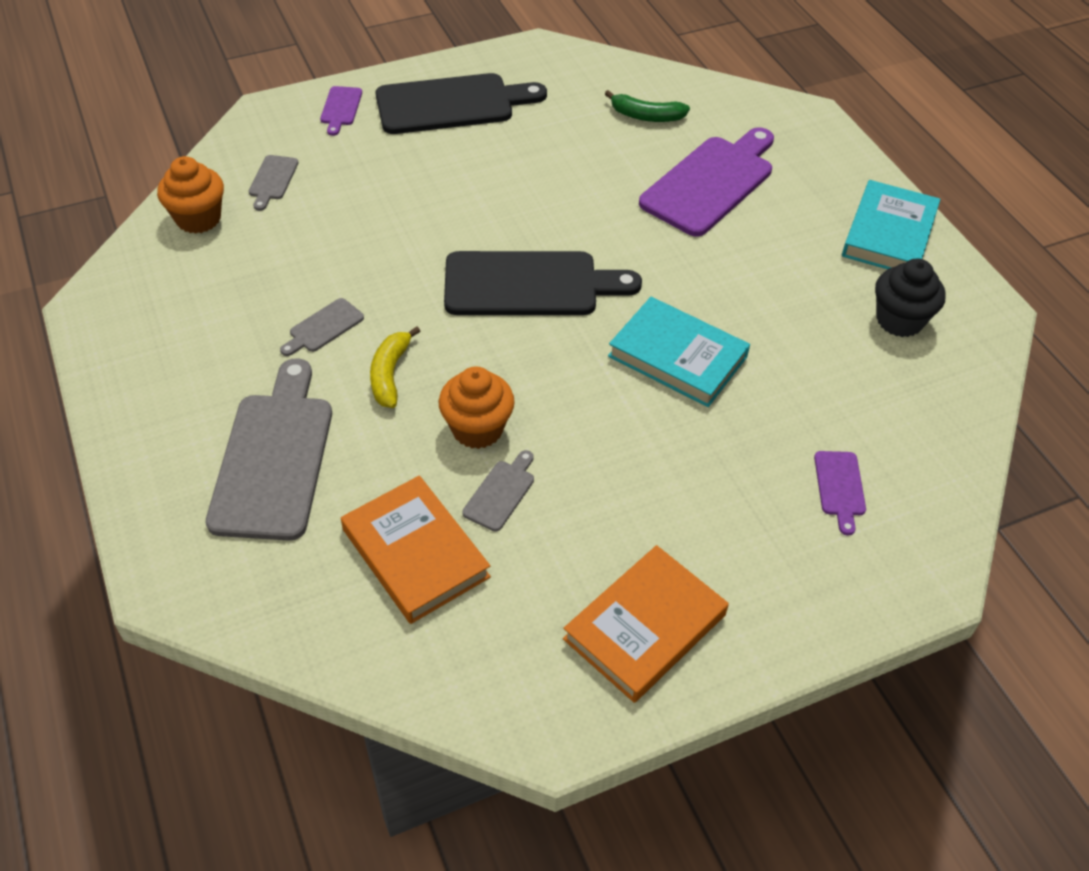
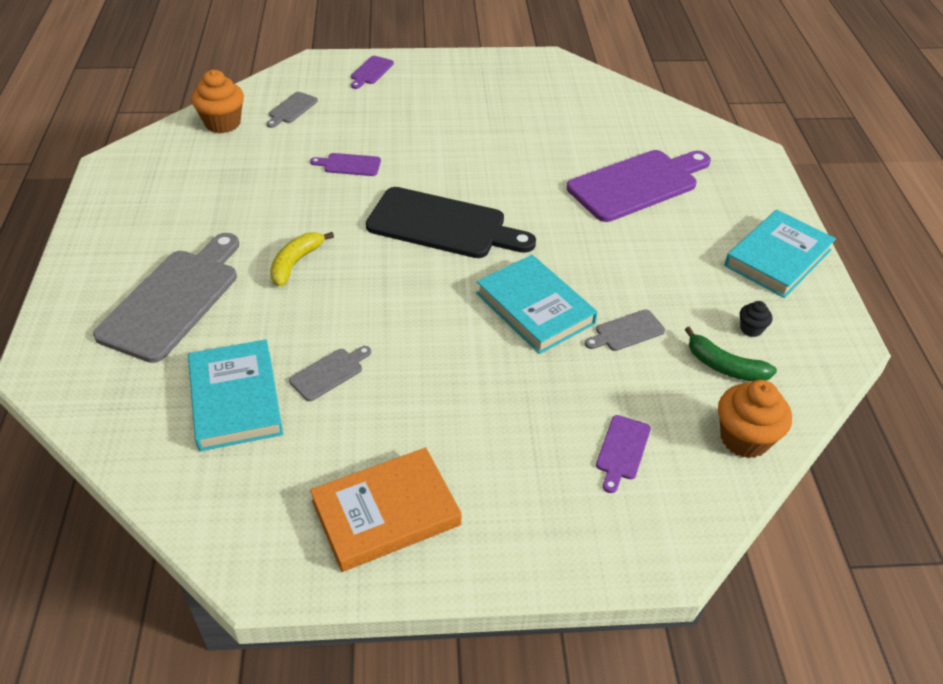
camera: 20 degrees right, 5 degrees down
grey cutting board [280,298,364,356] -> grey cutting board moved to [585,309,665,351]
orange book [341,476,491,624] -> turquoise book [188,339,283,451]
black cutting board [376,73,547,134] -> none
orange cupcake [439,366,515,449] -> orange cupcake moved to [718,380,792,458]
green banana [605,90,690,122] -> green banana moved to [685,326,777,381]
black cupcake [875,258,946,337] -> black cupcake [740,301,772,337], size x0.50
none -> purple cutting board [310,153,381,176]

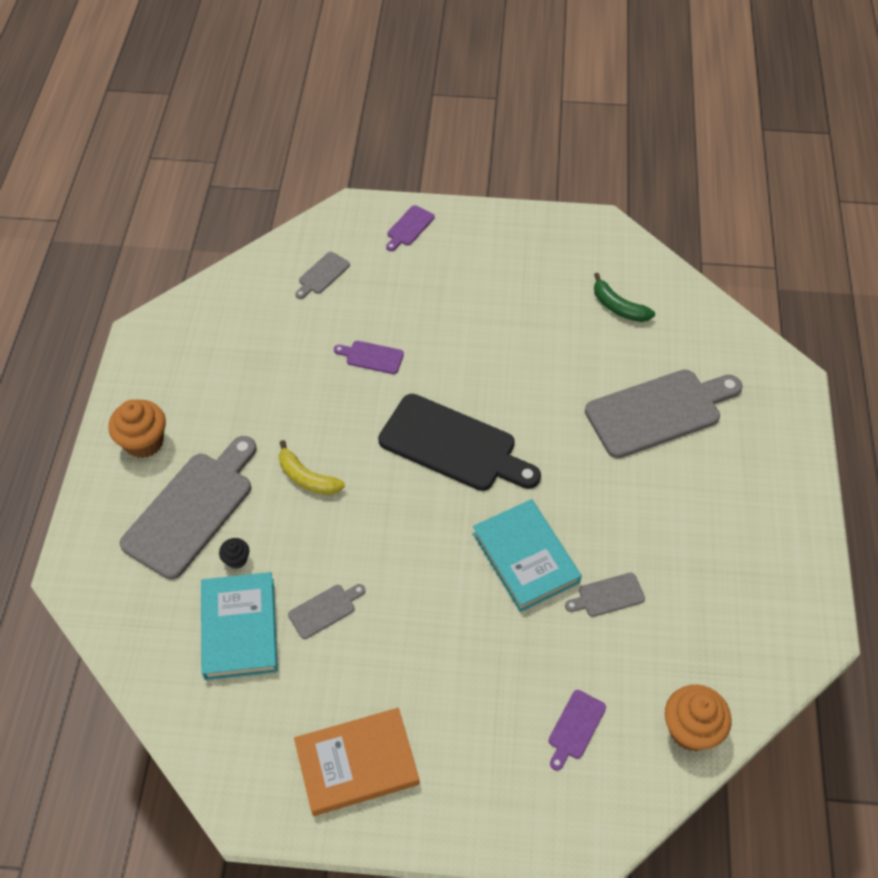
camera: 10 degrees right, 10 degrees up
orange cupcake [191,70,244,133] -> orange cupcake moved to [109,400,166,458]
yellow banana [270,232,334,287] -> yellow banana turned 90 degrees counterclockwise [279,440,345,495]
purple cutting board [567,150,711,222] -> grey cutting board [585,370,742,458]
green banana [685,326,777,381] -> green banana moved to [594,273,655,322]
turquoise book [724,210,836,298] -> none
black cupcake [740,301,772,337] -> black cupcake moved to [219,538,249,569]

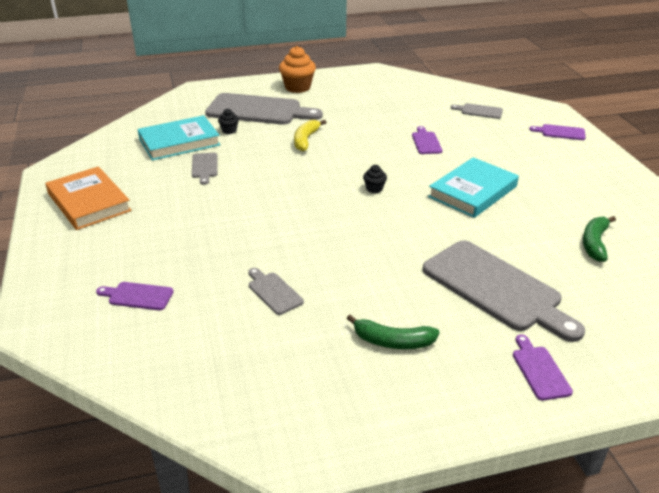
camera: 70 degrees right, 20 degrees down
grey cutting board [288,584,365,639] -> grey cutting board turned 45 degrees clockwise [192,153,218,185]
black cutting board [378,394,541,491] -> black cupcake [363,165,387,193]
turquoise book [472,499,582,612] -> turquoise book moved to [428,157,519,218]
orange cupcake [665,685,732,751] -> none
none -> green banana [347,314,439,349]
none -> purple cutting board [513,335,573,401]

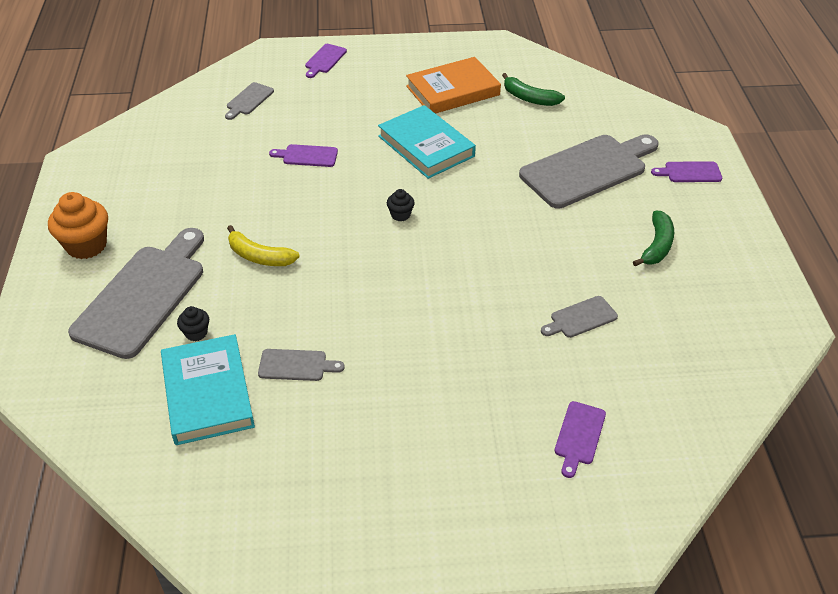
camera: 80 degrees left, 10 degrees up
orange book [45,166,132,230] -> orange book moved to [406,57,501,114]

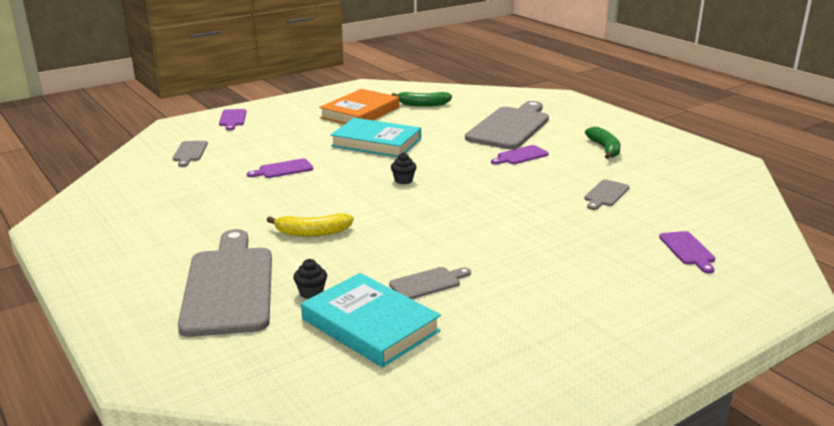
camera: 30 degrees left, 20 degrees down
orange cupcake [48,192,108,259] -> none
purple cutting board [651,162,722,182] -> purple cutting board moved to [491,145,549,164]

